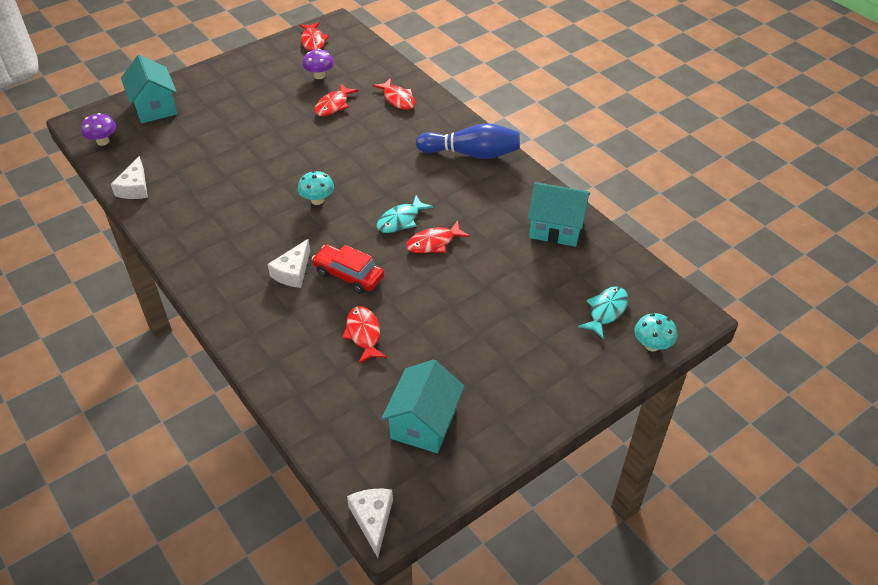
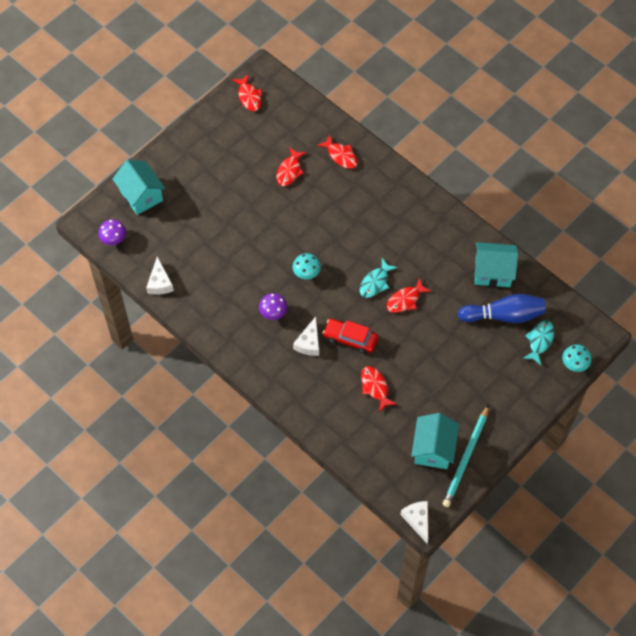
camera: 10 degrees left, 15 degrees up
purple mushroom [303,49,334,79] -> purple mushroom moved to [259,293,288,320]
blue bowling pin [416,123,520,159] -> blue bowling pin moved to [458,294,546,323]
none -> turquoise pencil [443,405,489,507]

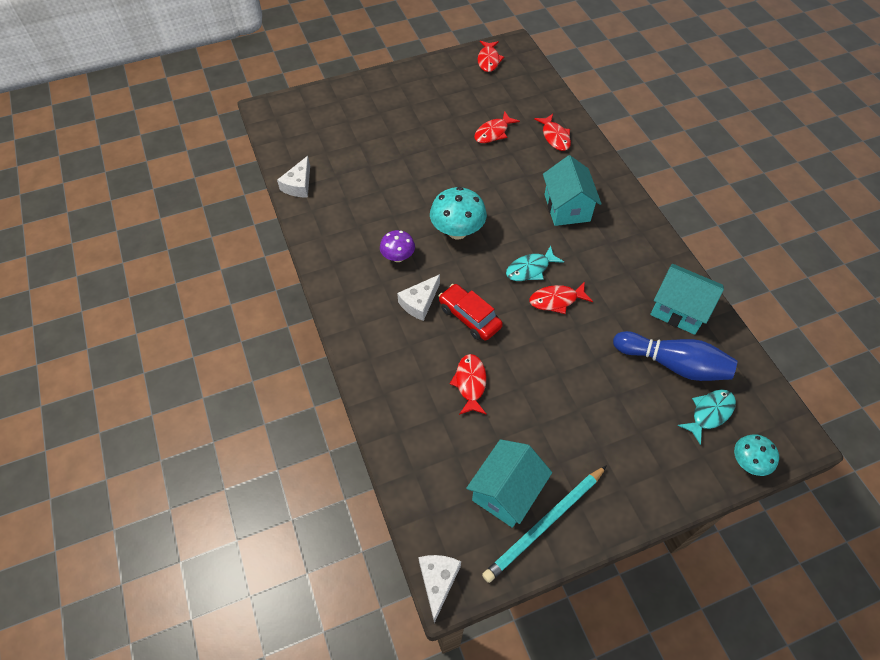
camera: 25 degrees right, 5 degrees down
purple mushroom [98,220,126,245] -> none
turquoise house [112,160,165,215] -> turquoise house moved to [543,155,602,226]
turquoise mushroom [293,253,321,279] -> turquoise mushroom [430,187,487,239], size x1.63

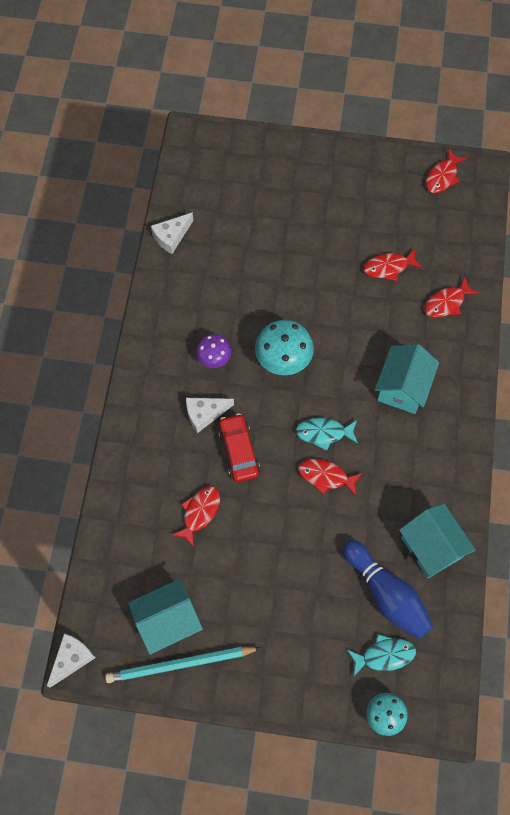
camera: 30 degrees right, 10 degrees up
red fish [534,114,571,151] -> red fish turned 45 degrees clockwise [424,276,479,318]

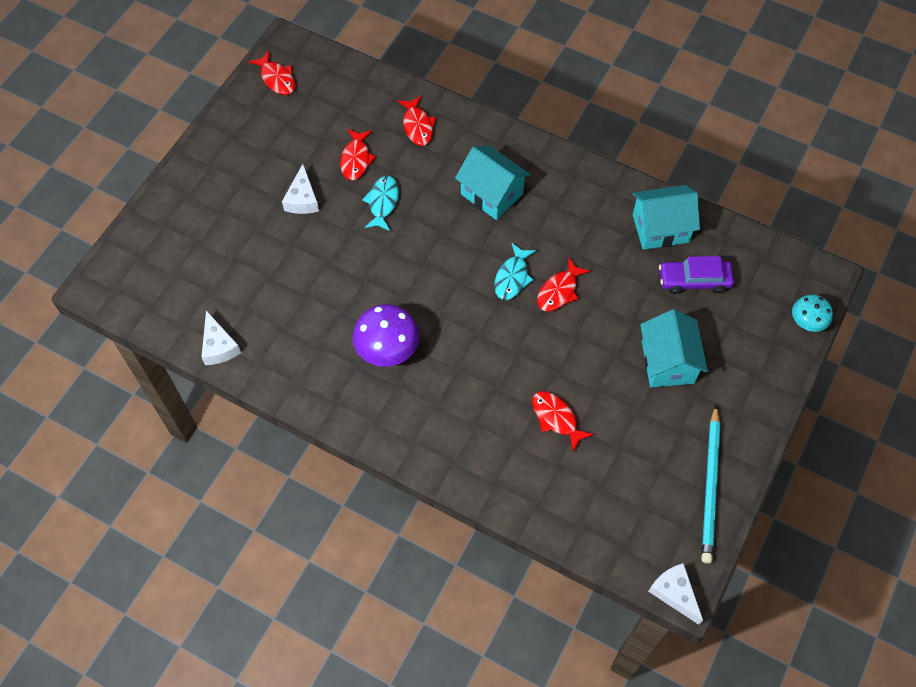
camera: 70 degrees left, 5 degrees down
turquoise house [128,579,203,655] -> turquoise house moved to [640,309,708,387]
white cheese [186,398,234,433] -> white cheese moved to [282,164,319,214]
purple mushroom [196,334,232,368] -> purple mushroom [353,304,420,367], size x1.63
red car [218,413,260,482] -> none
turquoise mushroom [255,320,314,375] -> none
blue bowling pin [343,540,433,639] -> purple car [659,256,734,294]
turquoise fish [347,634,416,677] -> turquoise fish moved to [362,176,399,231]

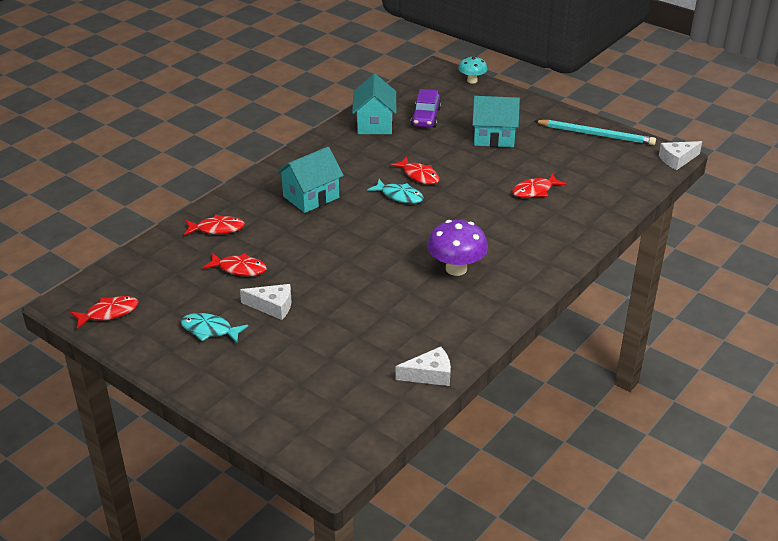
camera: 80 degrees left, 25 degrees down
turquoise fish [362,176,399,231] -> turquoise fish moved to [181,313,248,343]

